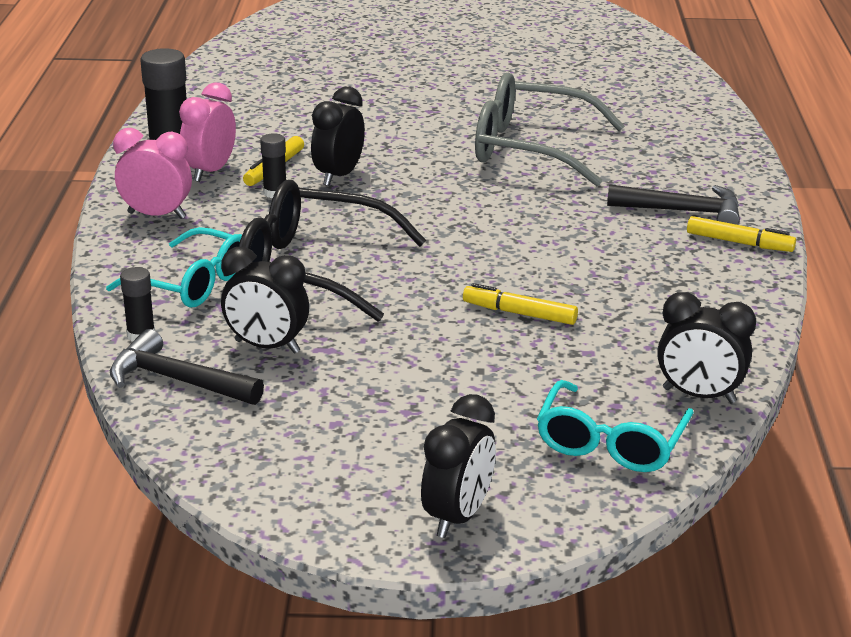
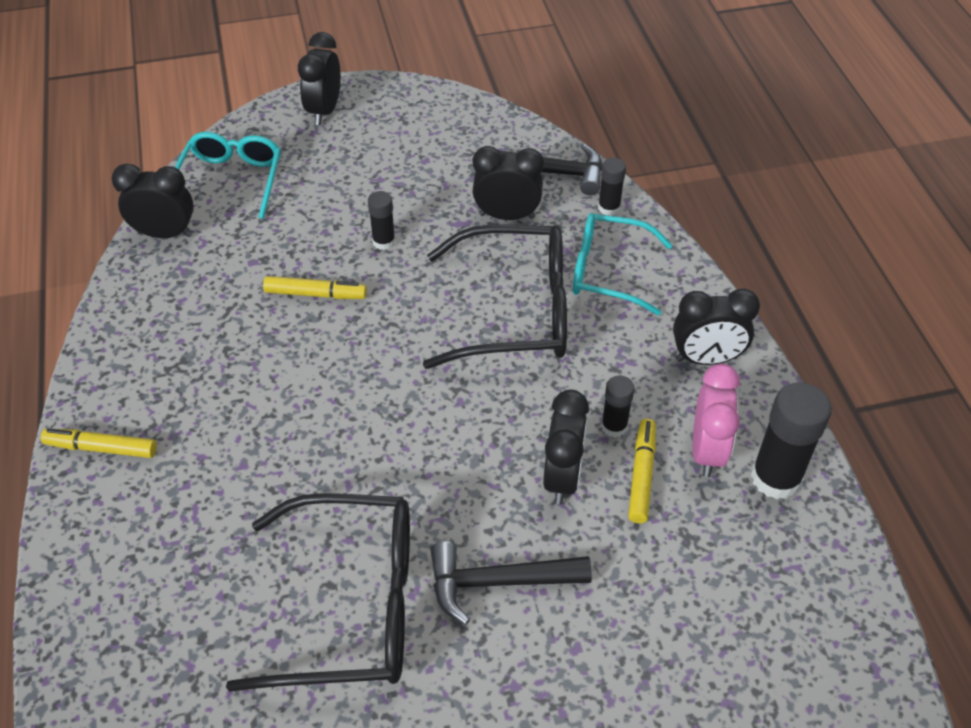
camera: 165 degrees right, 20 degrees up
pink clock [113,128,192,219] -> black clock [673,289,760,365]
grey glasses [475,73,625,186] -> black glasses [226,493,410,692]
black hammer [607,184,740,225] -> black hammer moved to [431,542,592,625]
none -> black glue stick [368,191,396,250]

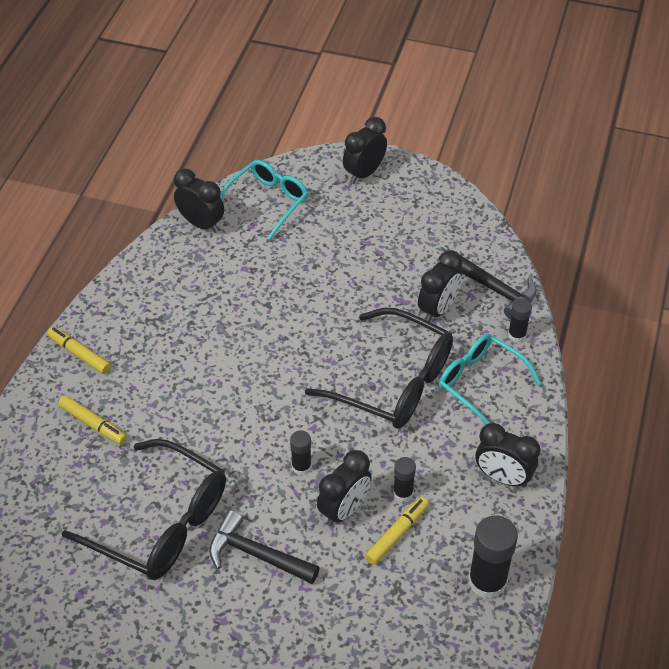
camera: 30 degrees right, 0 degrees up
yellow marker [263,276,367,299] -> yellow marker moved to [58,395,127,445]
black glue stick [368,191,396,250] -> black glue stick moved to [290,430,312,475]
black clock [473,146,544,220] -> black clock turned 90 degrees clockwise [418,250,462,322]
pink clock [693,364,740,477] -> none

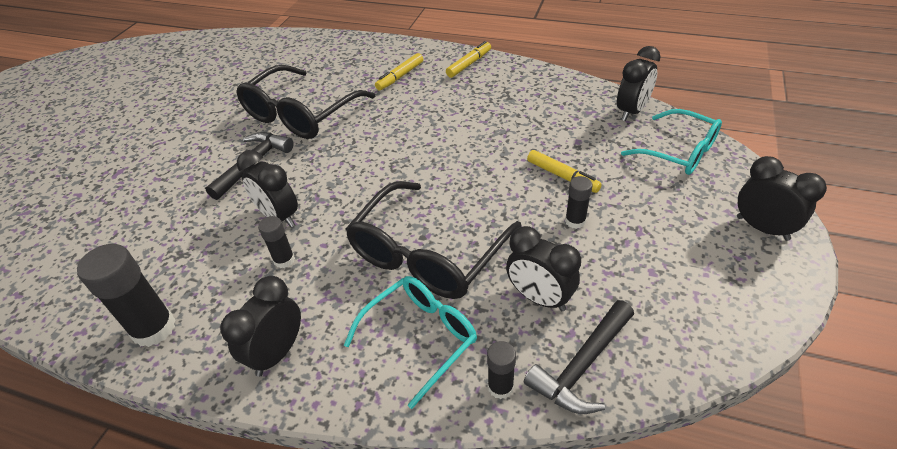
camera: 95 degrees right, 5 degrees down
black glue stick [290,430,312,475] -> black glue stick moved to [565,176,593,229]
yellow marker [365,497,429,565] -> yellow marker moved to [527,150,602,193]

